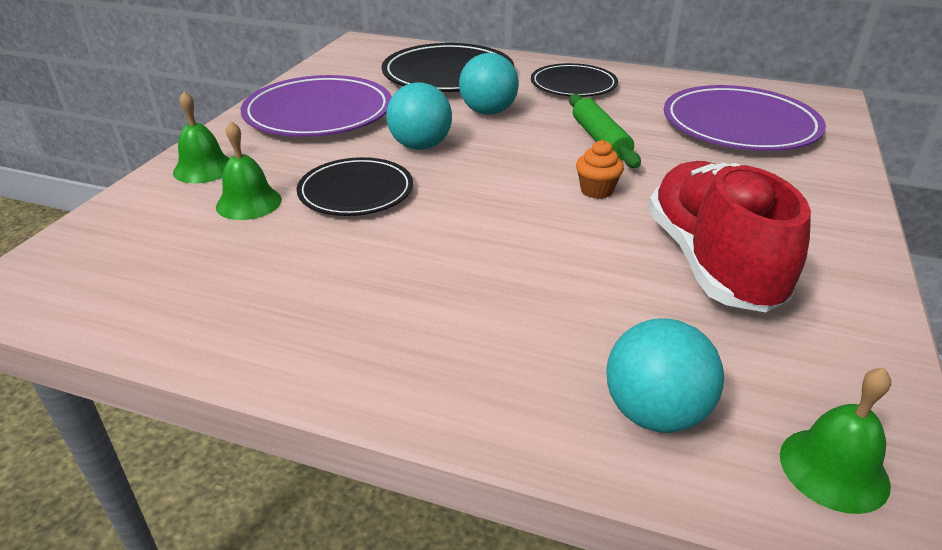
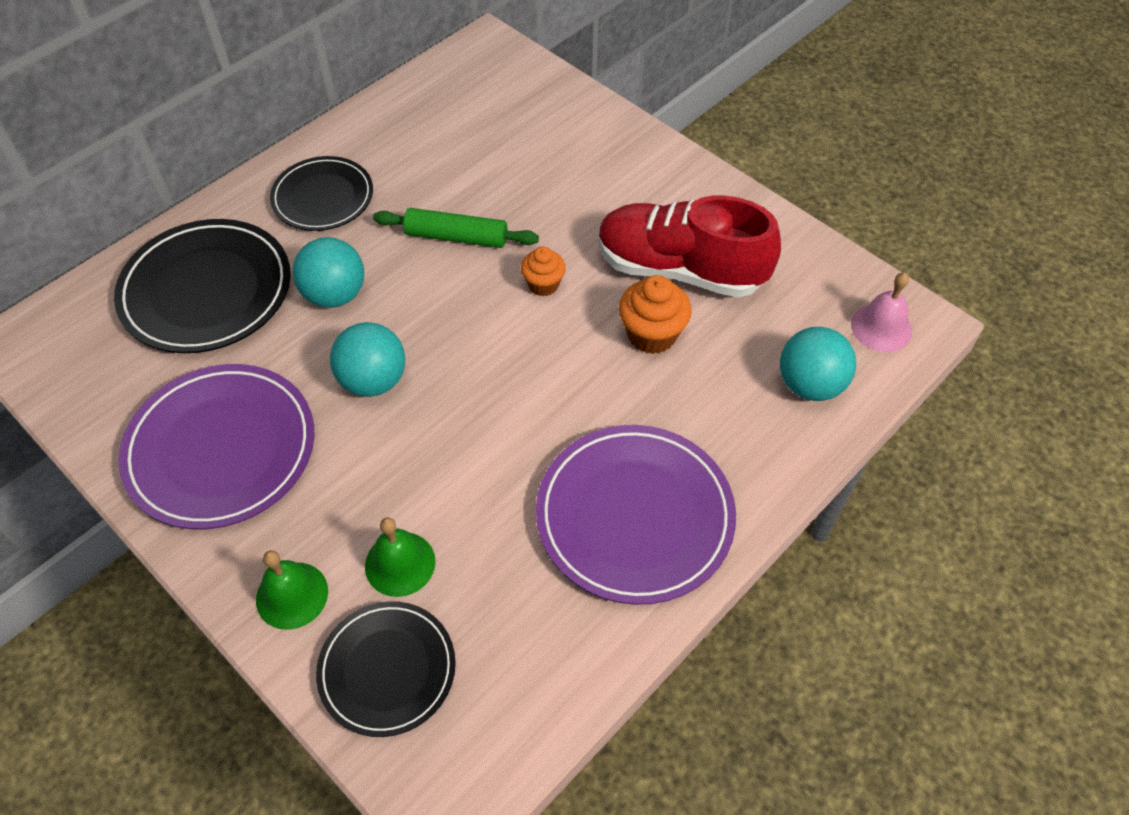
camera: 65 degrees left, 20 degrees up
black plate [297,157,413,216] -> black plate moved to [316,601,456,737]
purple plate [664,85,826,151] -> purple plate moved to [536,425,736,605]
green bell [780,368,891,514] -> pink bell [851,273,912,352]
none -> orange cupcake [619,275,692,354]

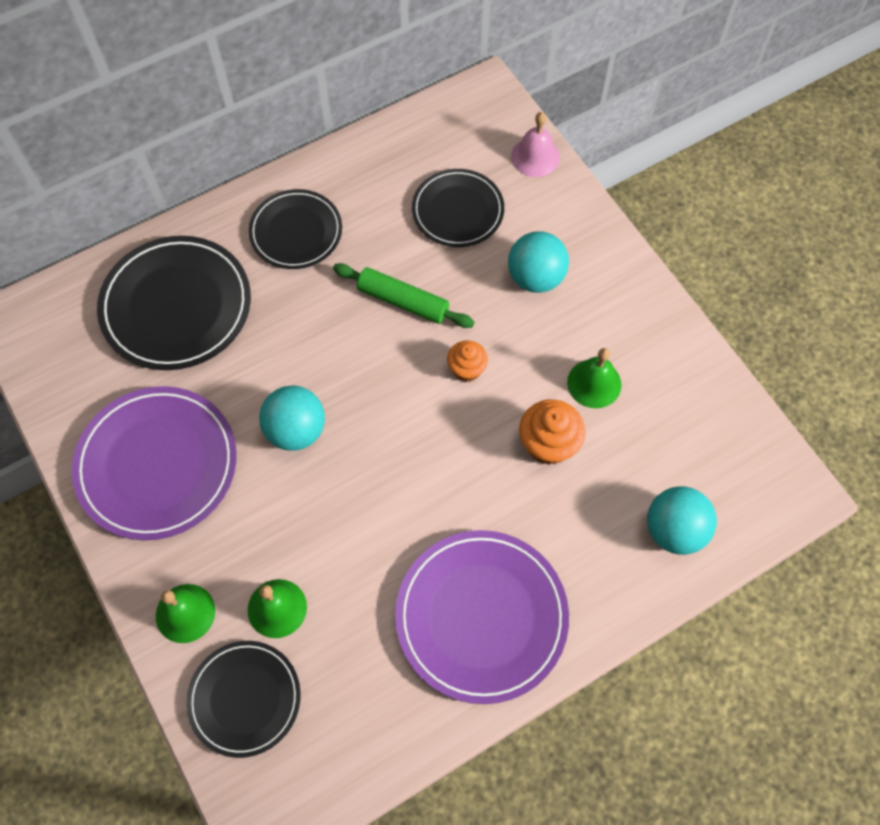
camera: 15 degrees right, 10 degrees up
turquoise ball [293,237,364,308] -> turquoise ball moved to [508,231,569,293]
red shoe [598,196,781,297] -> green bell [567,348,621,408]
pink bell [851,273,912,352] -> pink bell moved to [511,112,560,177]
none -> black plate [412,169,504,247]

